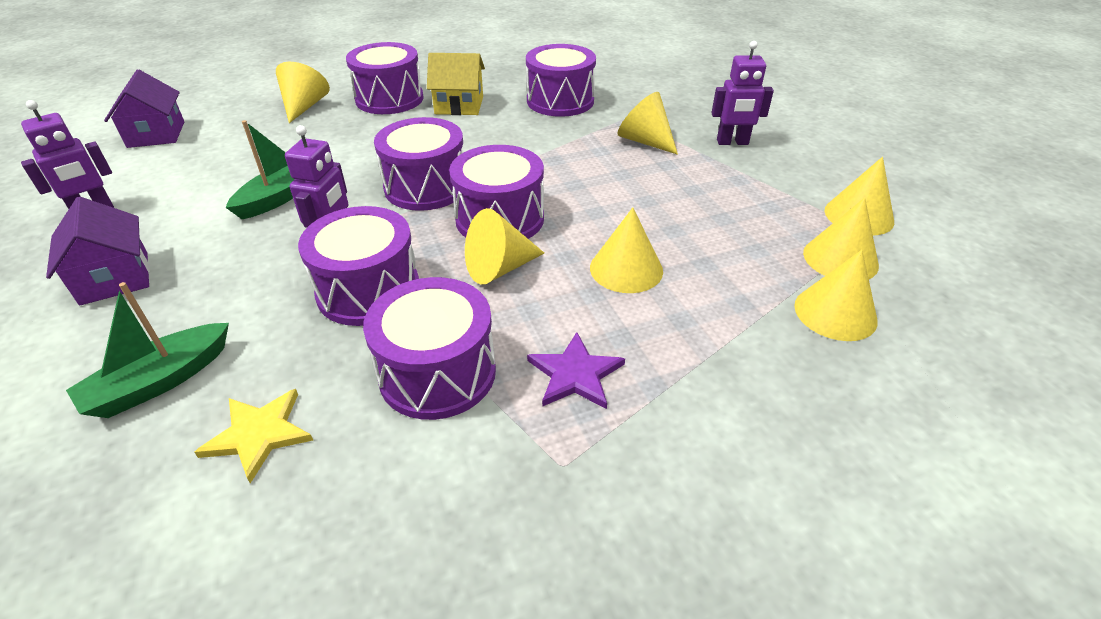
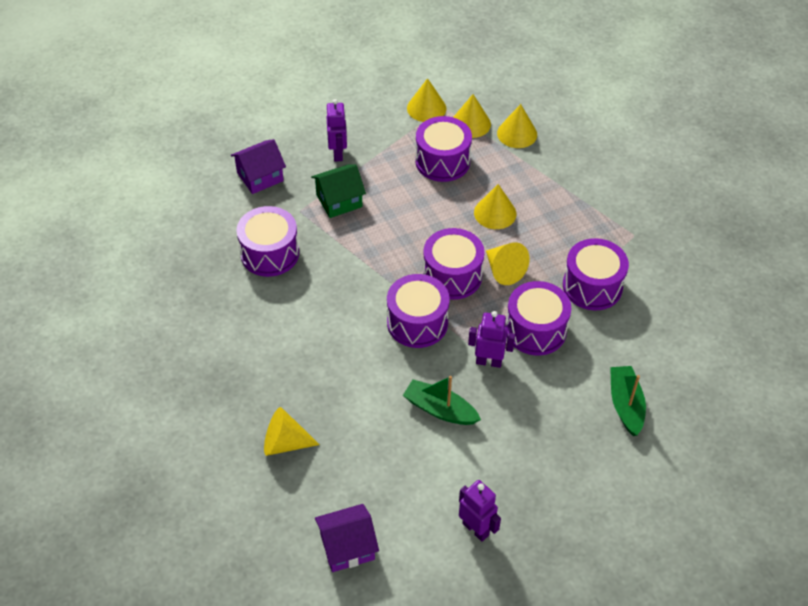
camera: 95 degrees left, 10 degrees up
purple house [46,197,150,305] -> purple house moved to [231,139,286,194]
green boat [66,282,229,418] -> green boat turned 135 degrees counterclockwise [610,366,646,436]
yellow star [194,389,313,483] -> none
purple drum [346,42,424,114] -> purple drum moved to [415,116,472,182]
yellow house [427,53,485,115] -> none
purple star [527,332,625,409] -> none
yellow cone [617,92,678,155] -> green house [311,164,366,218]

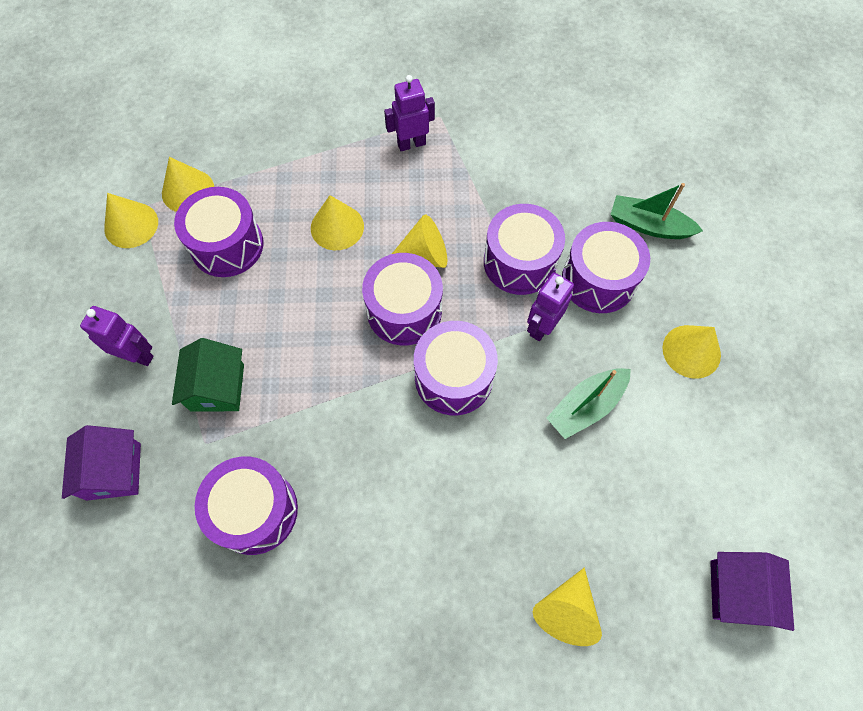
camera: 65 degrees left, 15 degrees up
purple robot [459,480,501,542] -> purple robot moved to [384,75,435,151]
yellow cone [497,104,537,148] -> yellow cone moved to [662,325,721,379]
purple drum [563,238,629,311] -> purple drum moved to [562,222,650,313]

